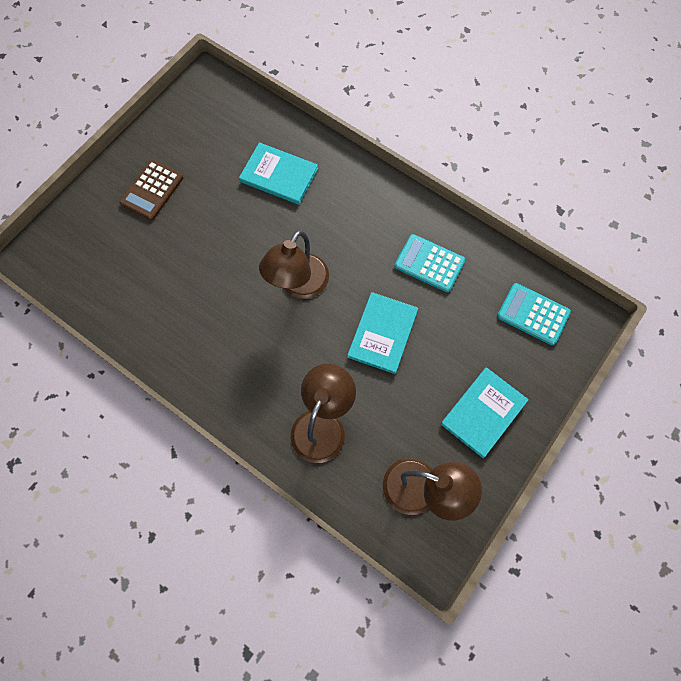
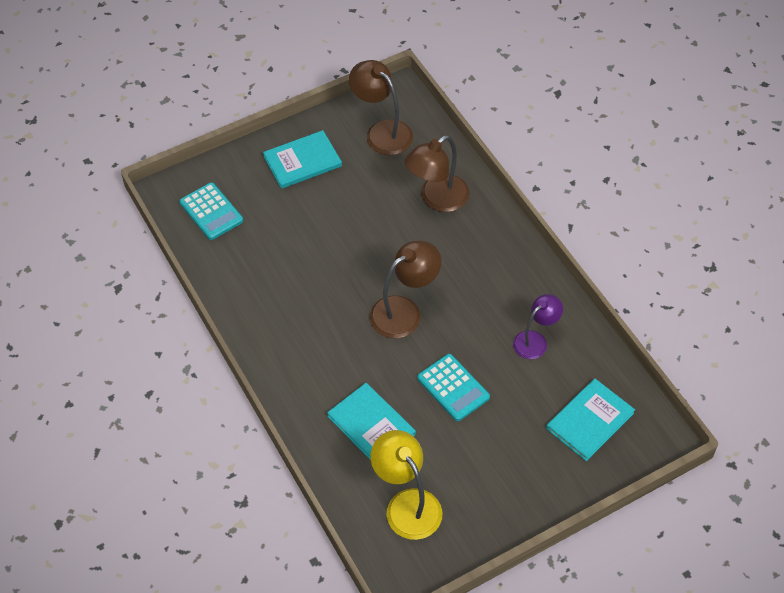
camera: 155 degrees left, 15 degrees down
brown calculator [119,160,183,220] -> none
turquoise book [347,292,418,374] -> turquoise book moved to [546,379,635,461]
turquoise calculator [395,234,465,292] -> turquoise calculator moved to [417,354,490,421]
none -> yellow lamp [370,430,442,540]
none -> purple lamp [513,294,563,359]

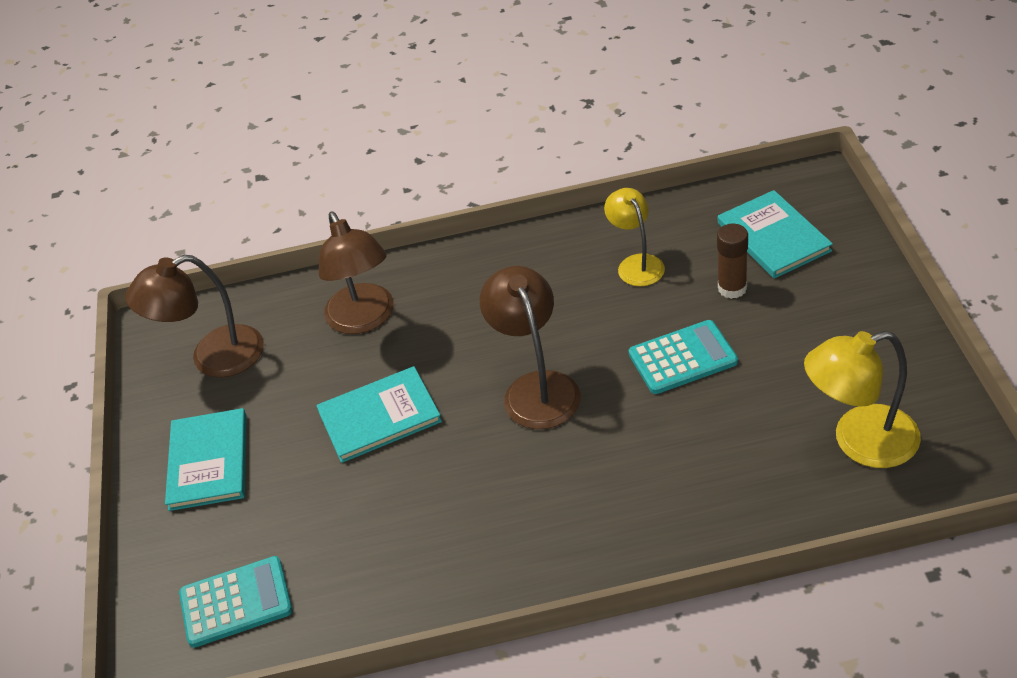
camera: 65 degrees left, 10 degrees down
turquoise book [327,383,416,460] -> turquoise book moved to [316,366,442,463]
purple lamp [513,294,563,359] -> yellow lamp [604,188,665,286]
none -> brown glue stick [717,224,748,299]

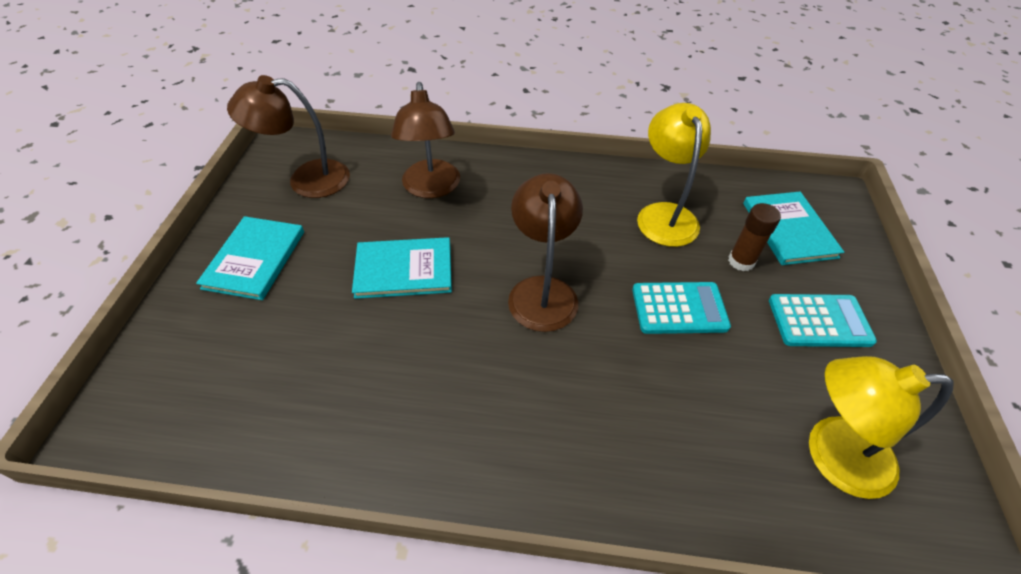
camera: 10 degrees right, 5 degrees up
turquoise calculator [179,556,292,648] -> turquoise calculator moved to [769,294,877,347]
yellow lamp [604,188,665,286] -> yellow lamp [637,103,711,247], size x1.52

